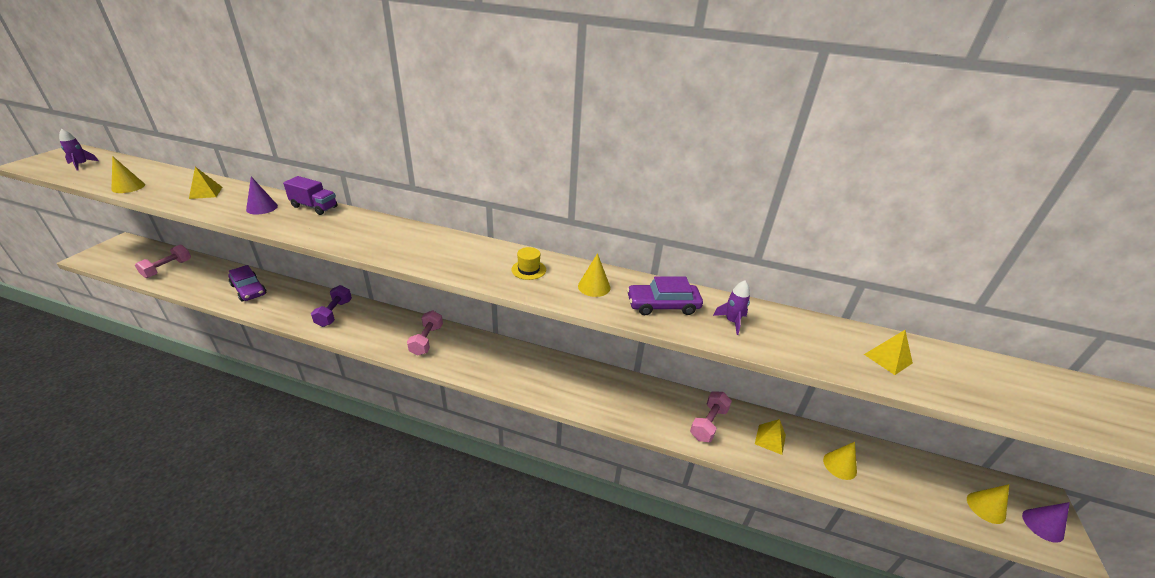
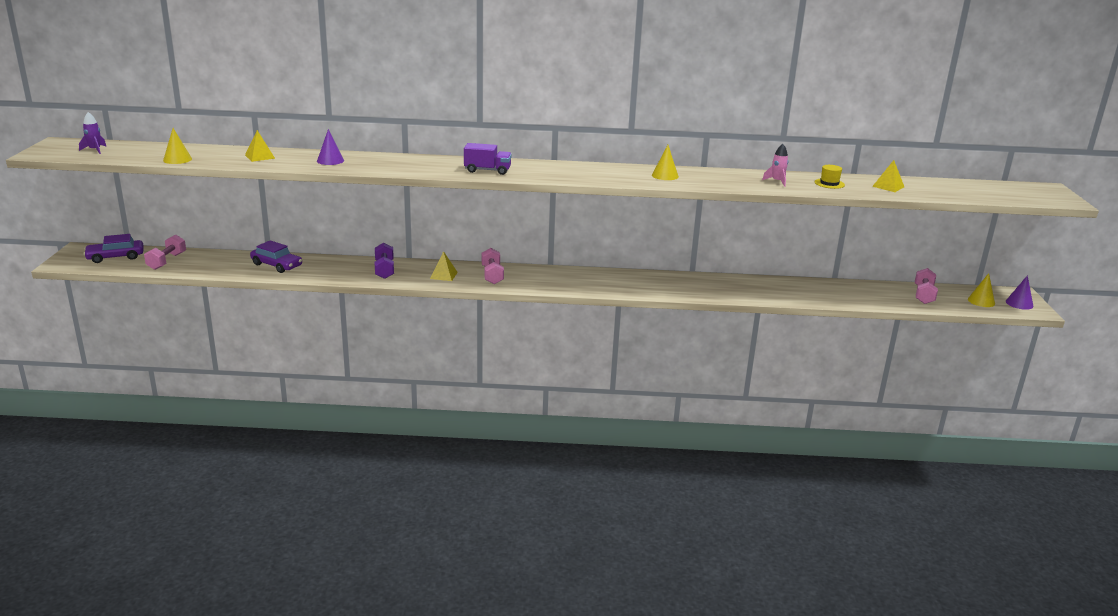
camera: 15 degrees left, 10 degrees down
purple truck [283,176,337,215] -> purple truck moved to [464,143,512,175]
yellow hat [511,247,546,280] -> yellow hat moved to [815,165,845,189]
purple car [627,276,703,315] -> purple car moved to [84,234,143,263]
pink dumbbell [690,391,732,442] -> pink dumbbell moved to [915,268,938,304]
purple rocket [713,280,750,335] -> pink rocket [762,144,788,187]
yellow pyramid [755,419,786,455] -> yellow pyramid moved to [430,251,458,281]
yellow cone [823,442,857,480] -> none

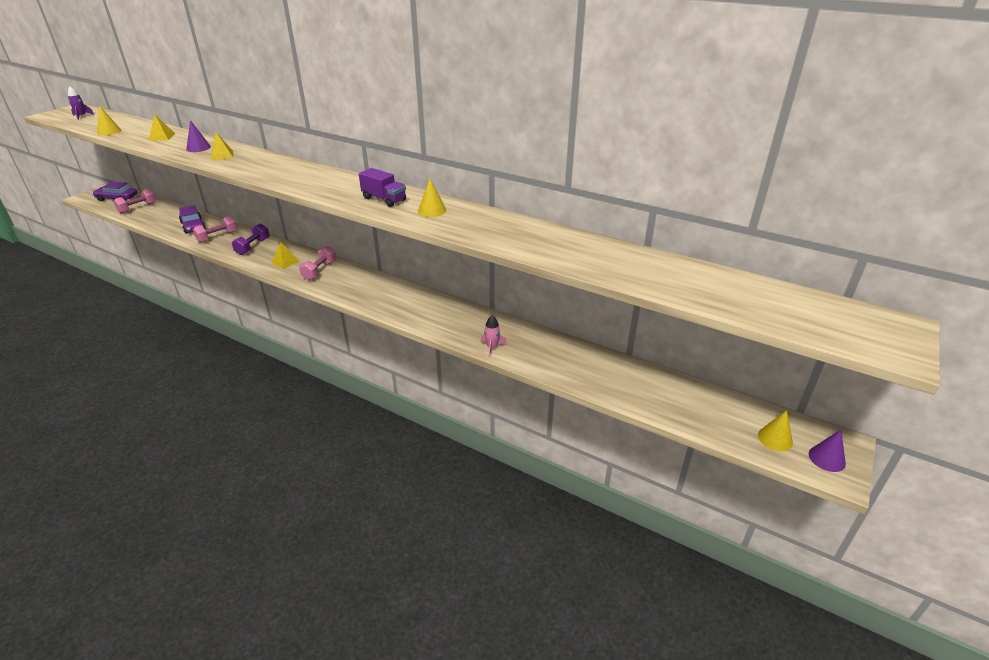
camera: 30 degrees right, 10 degrees up
purple truck [464,143,512,175] -> purple truck moved to [359,168,406,207]
pink rocket [762,144,788,187] -> pink rocket moved to [481,315,507,357]
yellow hat [815,165,845,189] -> none
yellow pyramid [872,160,904,192] -> yellow pyramid moved to [211,131,233,160]
pink dumbbell [915,268,938,304] -> pink dumbbell moved to [193,216,237,243]

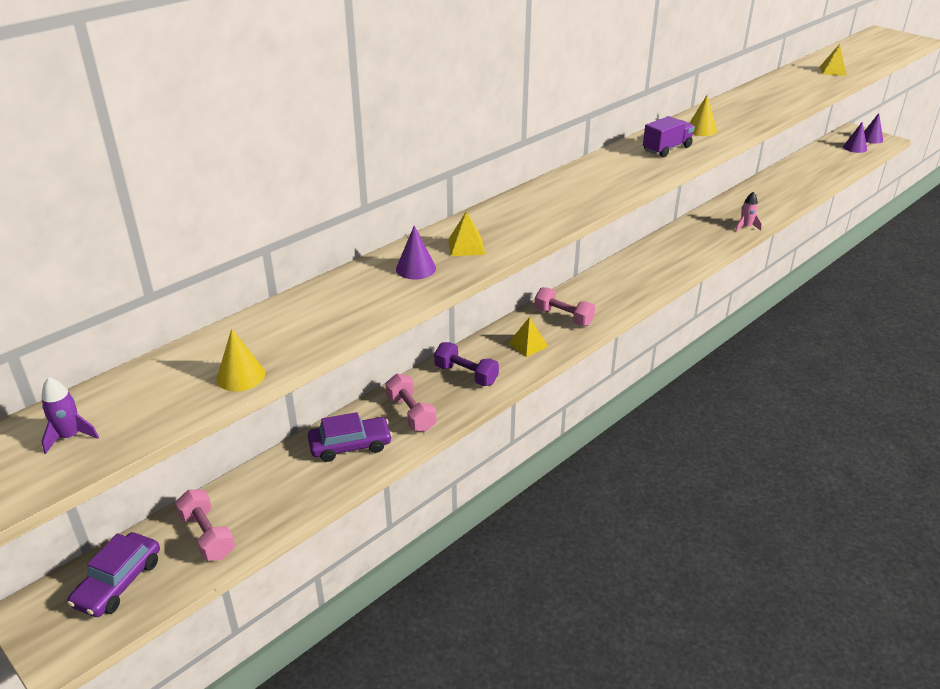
camera: 75 degrees left, 0 degrees up
yellow pyramid [148,114,175,141] -> yellow pyramid moved to [820,44,847,76]
yellow cone [758,410,793,451] -> purple cone [843,121,867,153]

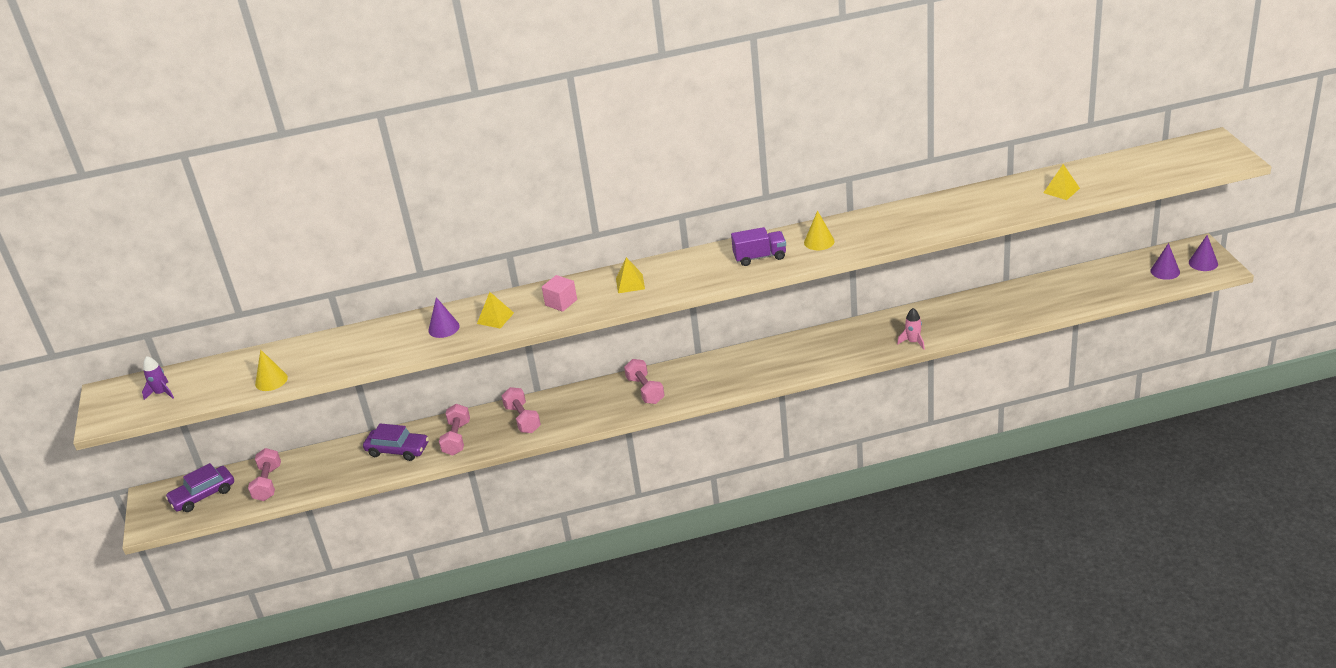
camera: 35 degrees right, 0 degrees up
purple dumbbell [434,342,499,386] -> pink dumbbell [502,387,541,433]
yellow pyramid [508,317,548,357] -> yellow pyramid moved to [616,257,645,293]
none -> pink cube [542,275,577,312]

